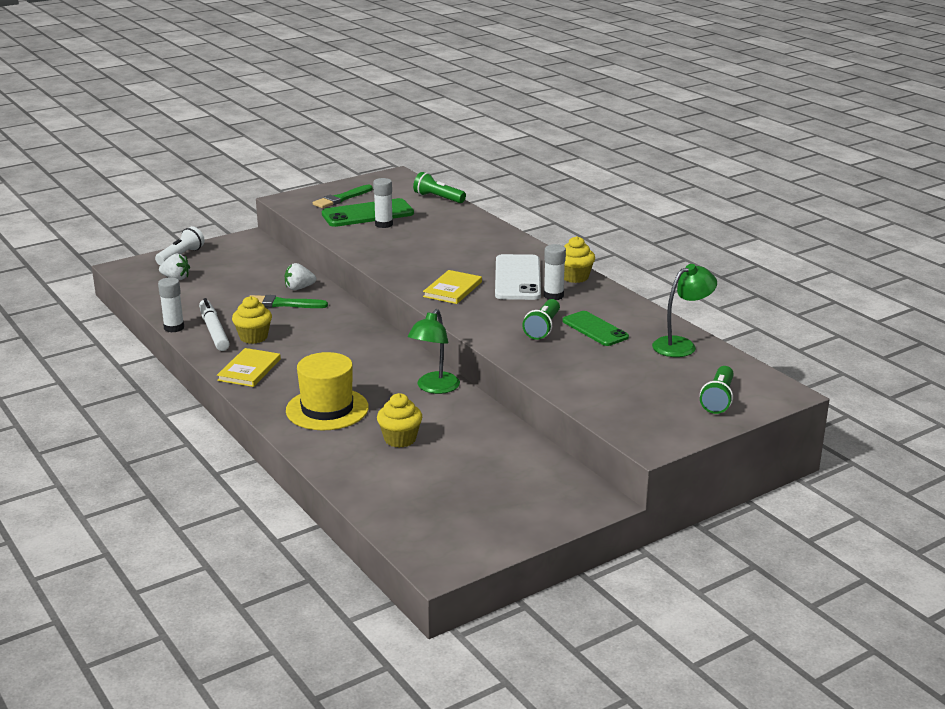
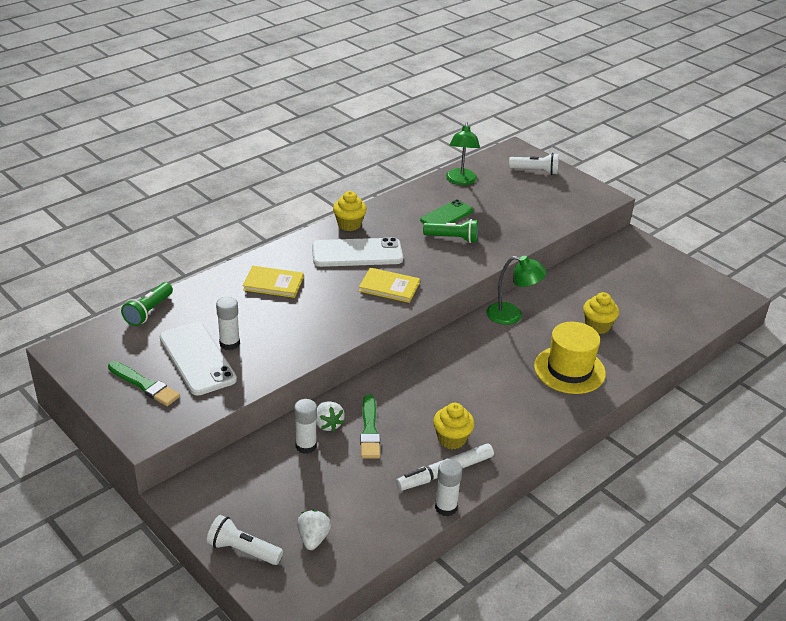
camera: 100 degrees left, 10 degrees up
yellow book [217,348,281,387] -> yellow book moved to [243,266,304,298]
green phone [322,198,414,227] -> white phone [160,322,237,395]
white glue stick [544,244,566,300] -> white glue stick moved to [294,399,317,454]
green lamp [652,264,717,357] -> green lamp turned 135 degrees counterclockwise [446,123,480,185]
green flashlight [700,366,734,414] -> white flashlight [509,153,559,175]

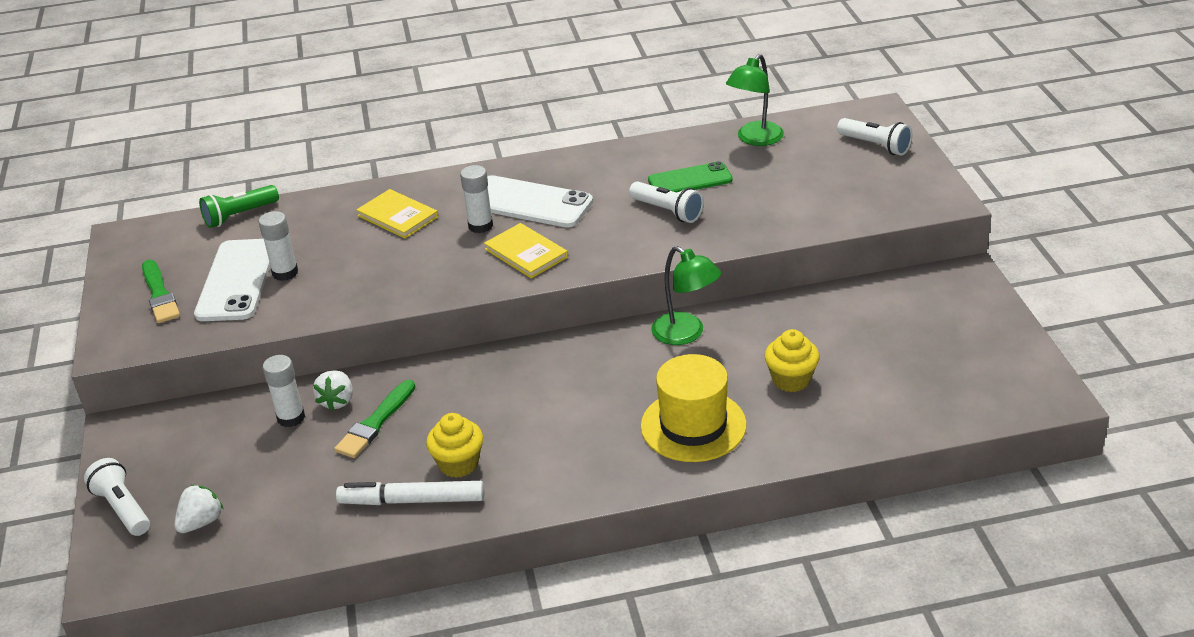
camera: 35 degrees right, 0 degrees up
yellow cupcake [333,191,367,231] -> none
green flashlight [423,219,478,243] -> white flashlight [629,181,704,223]
white glue stick [435,459,463,517] -> white glue stick moved to [460,165,493,233]

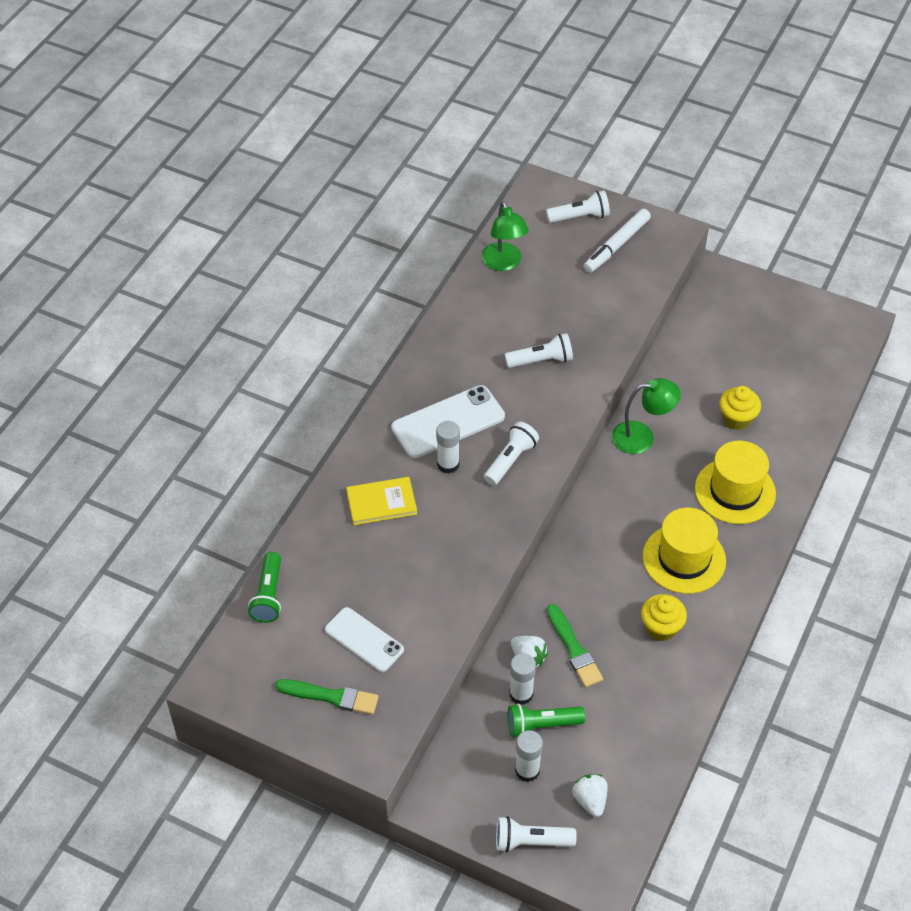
camera: 55 degrees left, 15 degrees up
white phone [194,239,270,321] -> white phone [325,607,404,672], size x0.66
white glue stick [259,211,298,281] -> white glue stick moved to [515,730,543,782]
white marker [336,481,484,505] -> white marker moved to [584,209,651,273]
yellow book [484,223,568,279] -> white flashlight [484,421,539,486]
green phone [648,161,733,192] -> none
none -> green flashlight [508,704,585,737]
none -> yellow hat [643,508,726,594]

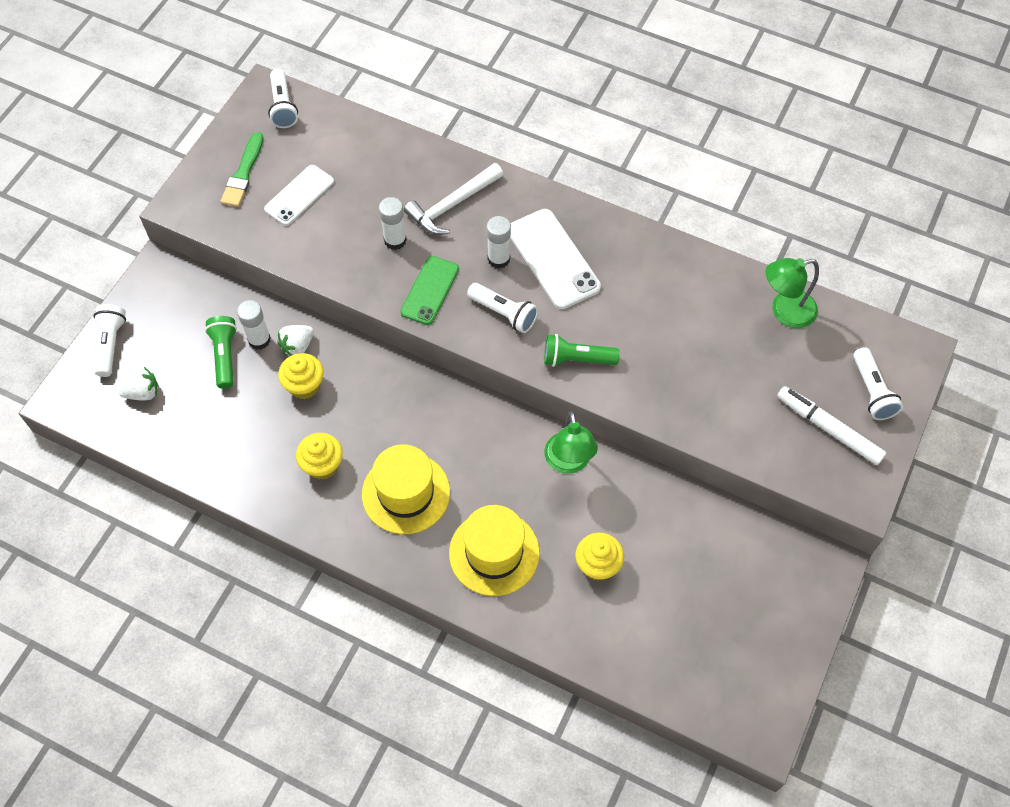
camera: 90 degrees right, 10 degrees up
green flashlight [248,552,281,623] -> green flashlight moved to [544,334,620,367]
yellow book [346,477,417,525] -> white hammer [404,163,503,235]
white flashlight [505,333,573,368] -> white flashlight moved to [268,68,298,128]
white glue stick [515,730,543,782] -> white glue stick moved to [379,197,407,250]
green brush [547,604,603,687] -> yellow cupcake [278,353,324,399]
none -> green phone [400,256,459,325]

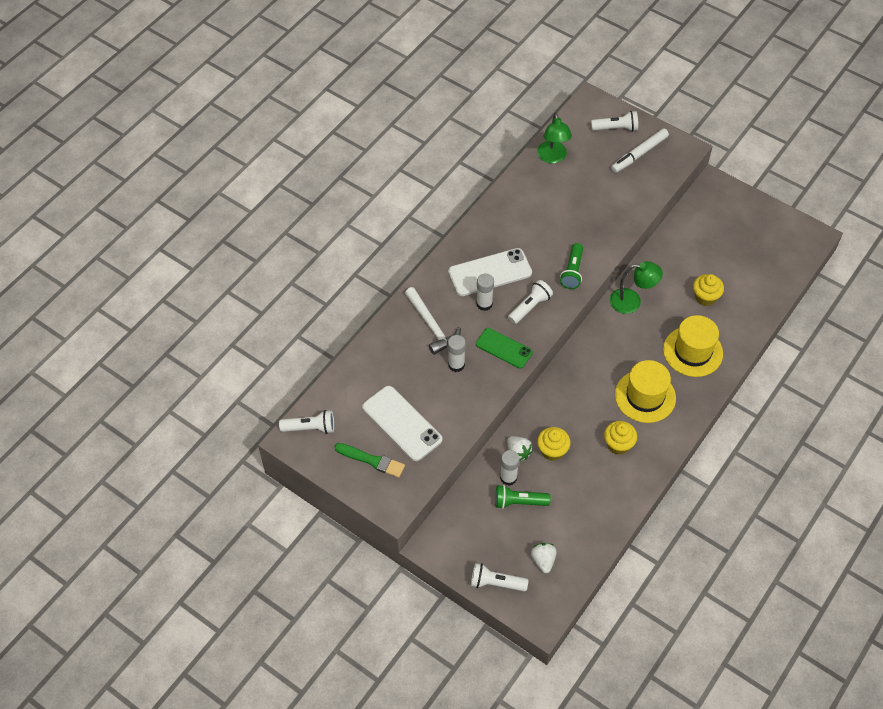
camera: 80 degrees left, 5 degrees down
white phone [264,165,334,226] -> white phone [362,386,442,461], size x1.50

